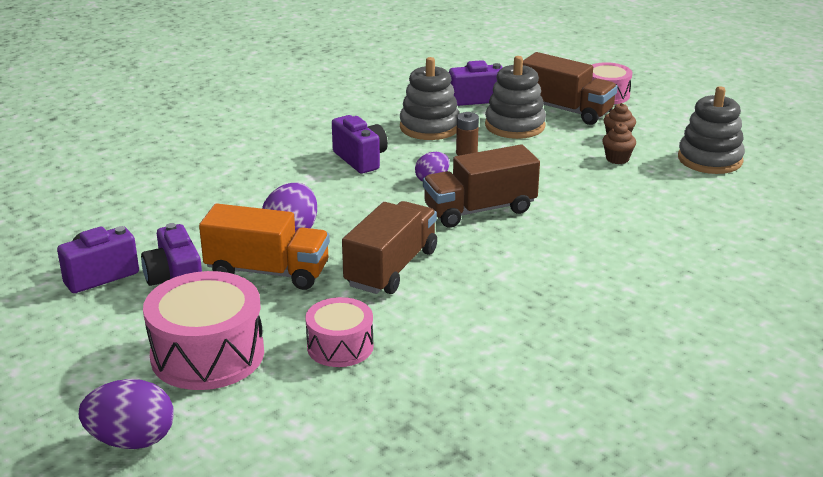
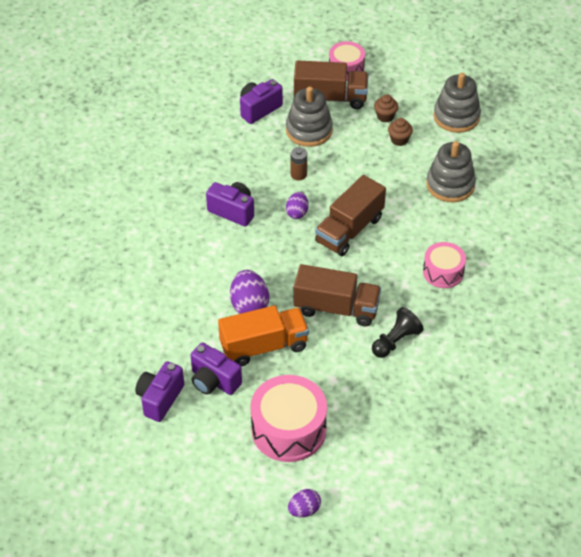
camera: 30 degrees left, 20 degrees up
purple egg [79,379,174,449] -> purple egg [288,489,321,517], size x0.61
pink drum [305,297,374,367] -> pink drum moved to [423,242,466,288]
brown truck [342,201,437,294] -> brown truck turned 105 degrees clockwise [294,264,381,327]
grey stacking toy [400,57,460,140] -> grey stacking toy moved to [426,141,476,202]
none -> black pawn [372,307,424,358]

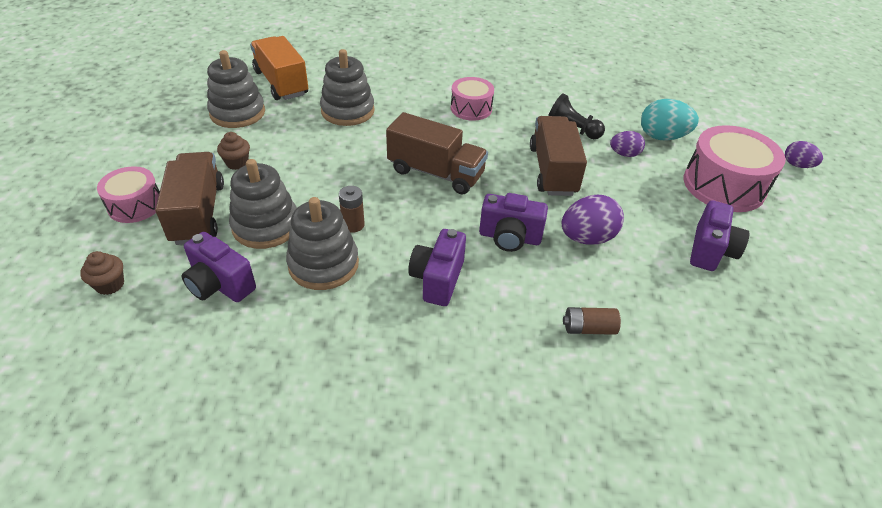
camera: 105 degrees left, 5 degrees down
purple camera [135,361,184,422] -> purple camera moved to [479,193,548,252]
orange truck [218,305,309,366] -> orange truck moved to [250,36,308,100]
purple egg [286,192,308,219] -> purple egg moved to [610,131,645,157]
brown cupcake [388,118,413,146] -> brown cupcake moved to [80,251,124,295]
none -> grey stacking toy [286,197,359,290]
none -> brown battery [563,307,621,335]
none -> turquoise egg [641,99,699,141]

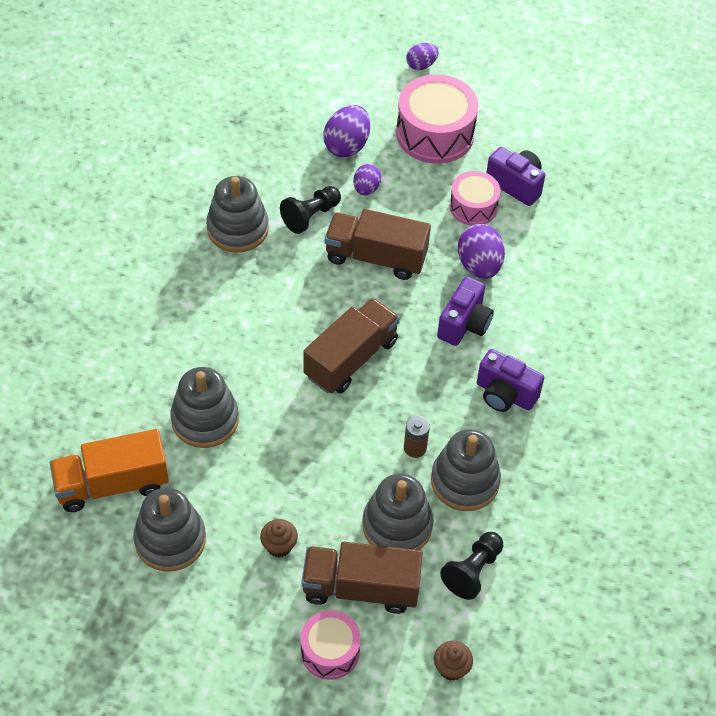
camera: 75 degrees left, 10 degrees up
purple camera [182,232,256,302] -> black pawn [440,532,503,600]
pink drum [451,77,494,121] -> pink drum moved to [449,171,501,226]
brown battery [563,307,621,335] -> none
turquoise egg [641,99,699,141] -> purple egg [323,105,370,157]
none -> grey stacking toy [206,176,269,253]

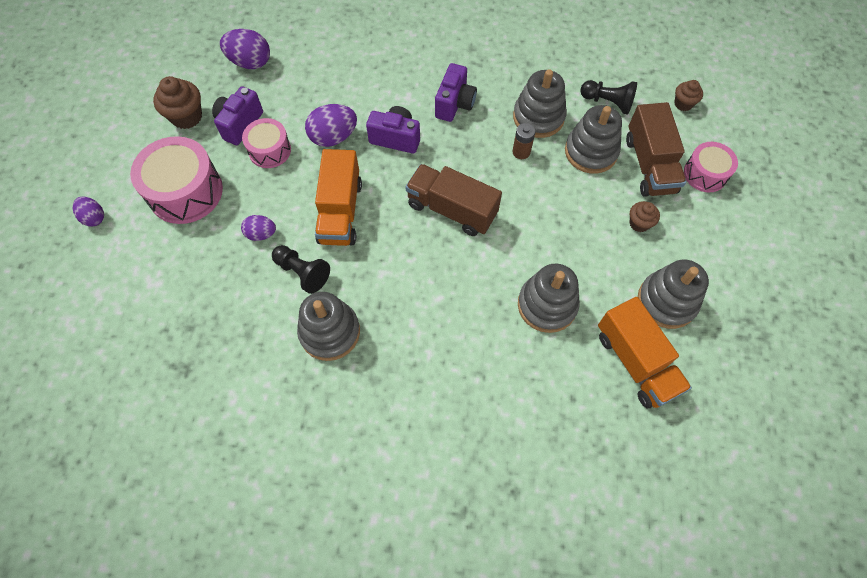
camera: 100 degrees left, 10 degrees up
purple egg [323,105,370,157] -> purple egg moved to [220,29,270,69]
brown truck [325,209,431,280] -> orange truck [315,149,362,246]
none -> brown cupcake [153,76,202,129]

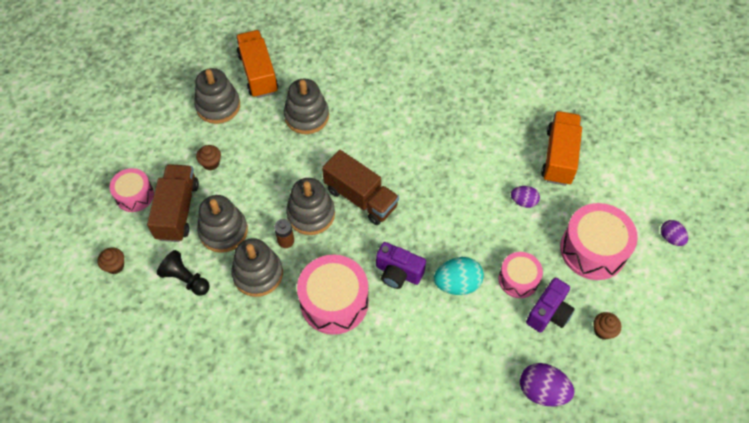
camera: 170 degrees left, 5 degrees down
brown cupcake [153,76,202,129] -> brown cupcake [593,312,621,340], size x0.61
black pawn [272,245,330,294] -> none
grey stacking toy [297,292,360,361] -> grey stacking toy moved to [286,178,335,235]
purple egg [305,104,357,147] -> turquoise egg [434,257,484,295]
orange truck [315,149,362,246] -> orange truck moved to [541,111,582,186]
purple camera [435,63,477,122] -> pink drum [297,255,369,335]

